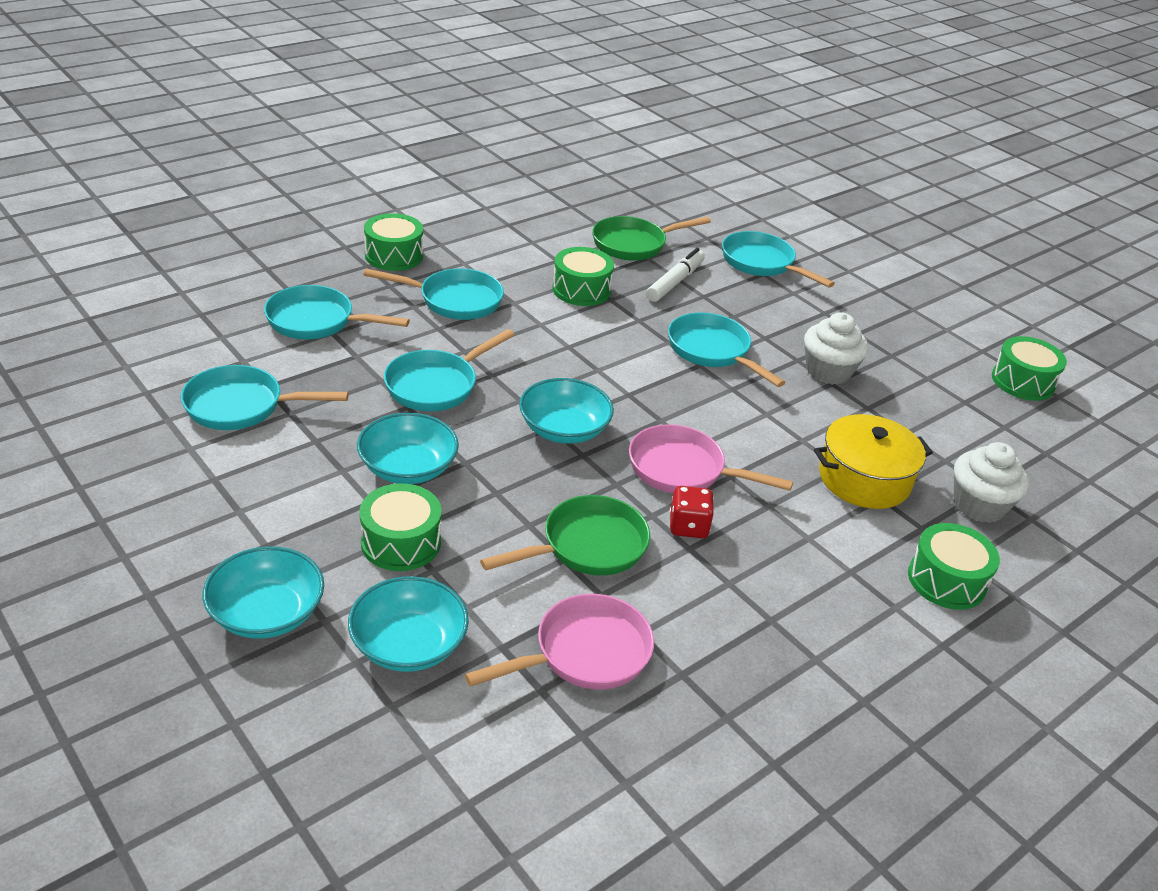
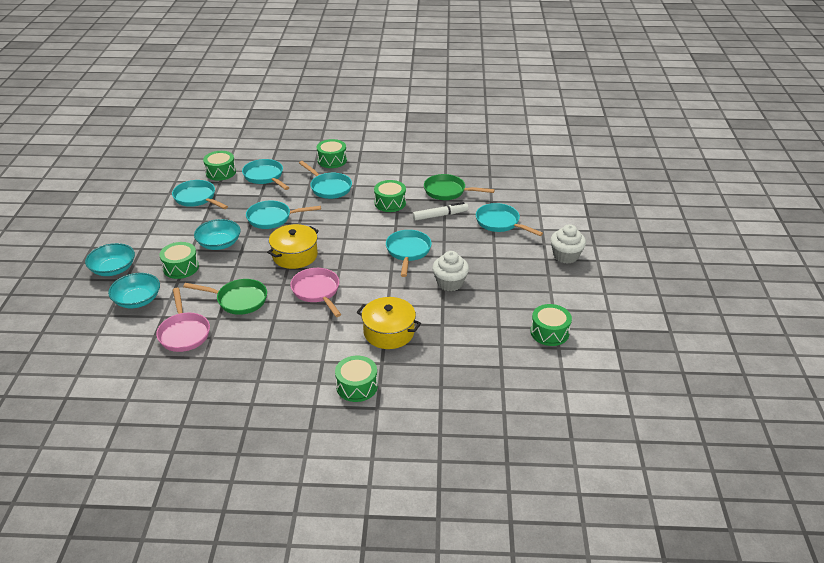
camera: 45 degrees right, 0 degrees up
pink pan [465,594,654,689] -> pink pan turned 60 degrees clockwise [156,288,210,352]
turquoise bowl [519,378,614,444] -> yellow pot [267,224,319,269]
red dice [670,486,714,538] -> none
turquoise pan [722,231,835,288] -> turquoise pan turned 45 degrees counterclockwise [476,203,543,236]
white cupcake [954,442,1029,523] -> white cupcake moved to [551,224,586,264]
none -> green drum [203,151,236,181]

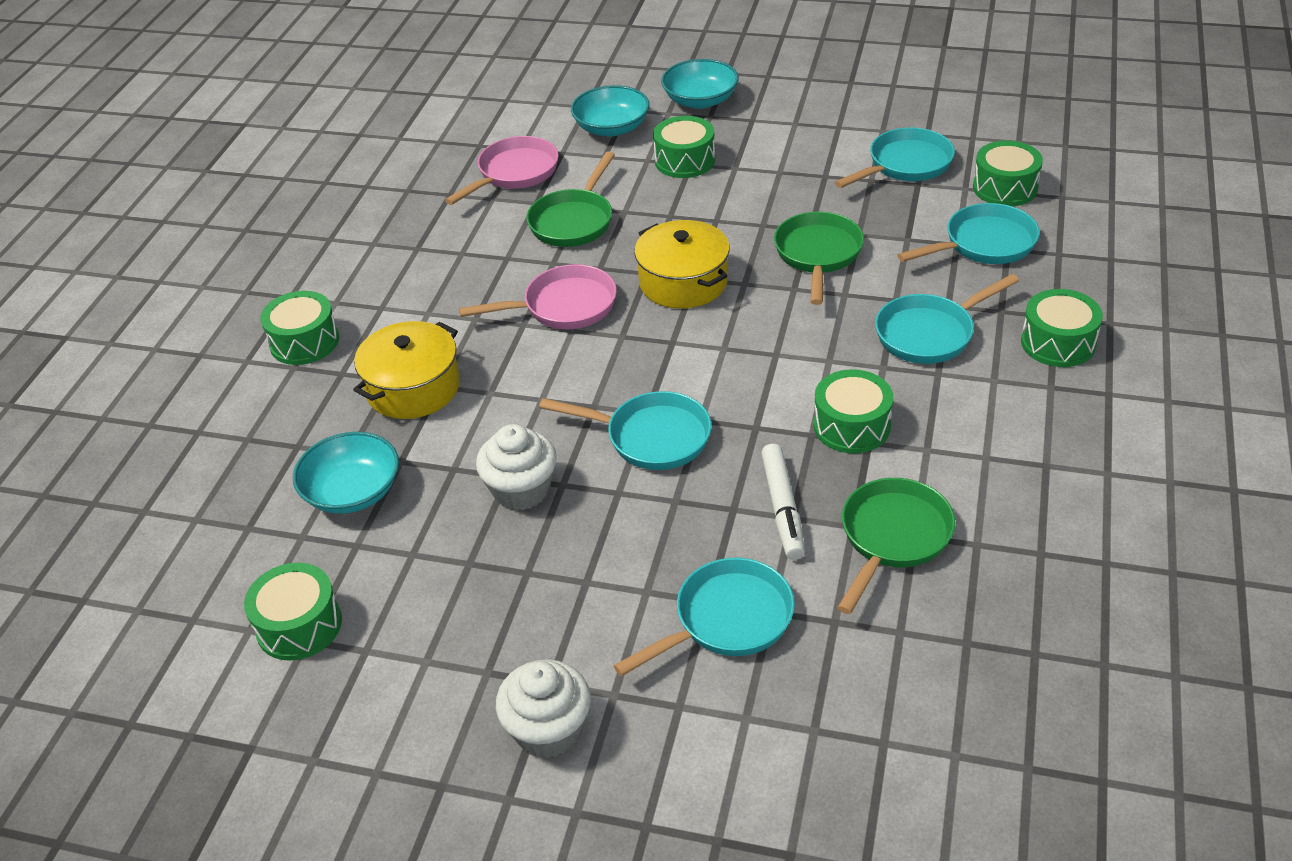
camera: 105 degrees right, 5 degrees up
pink pan [156,288,210,352] -> pink pan turned 135 degrees clockwise [445,136,559,205]
turquoise bowl [194,219,241,250] -> turquoise bowl moved to [293,432,399,514]
turquoise pan [246,200,321,229] -> green pan [774,212,864,305]

